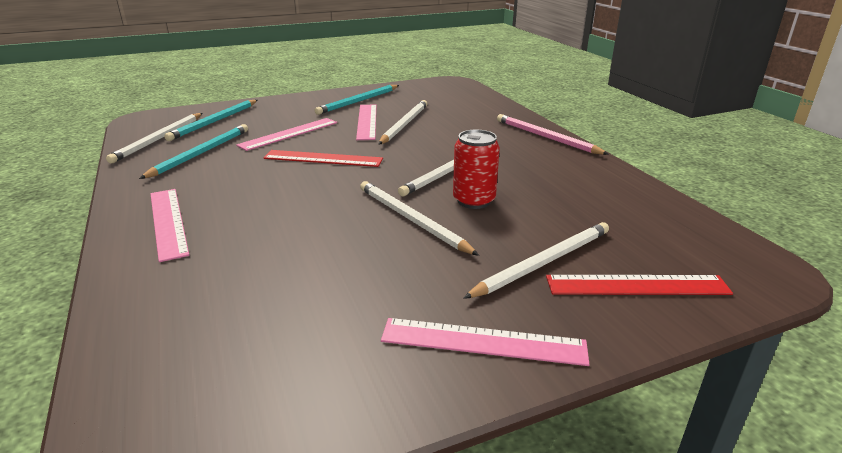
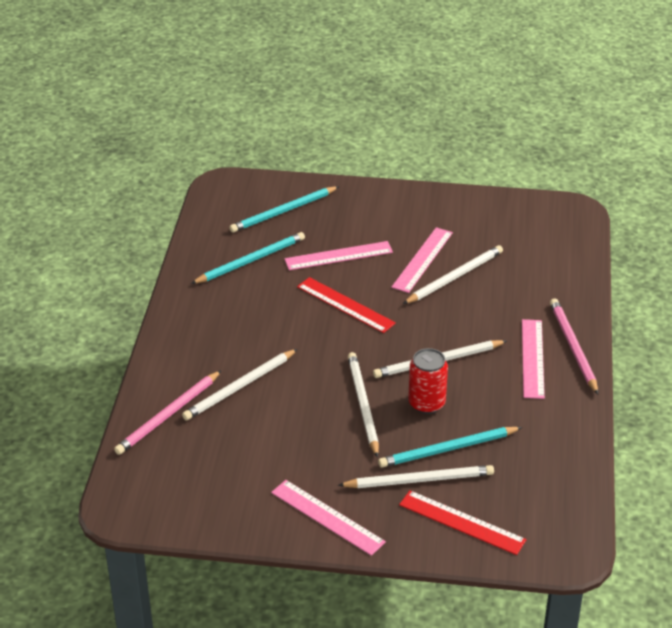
camera: 30 degrees right, 10 degrees up
white pencil [106,113,202,164] -> white pencil moved to [182,349,297,420]
pink ruler [150,189,189,262] -> pink ruler moved to [522,319,545,399]
turquoise pencil [315,85,399,115] -> turquoise pencil moved to [378,427,522,468]
none -> pink pencil [114,370,222,455]

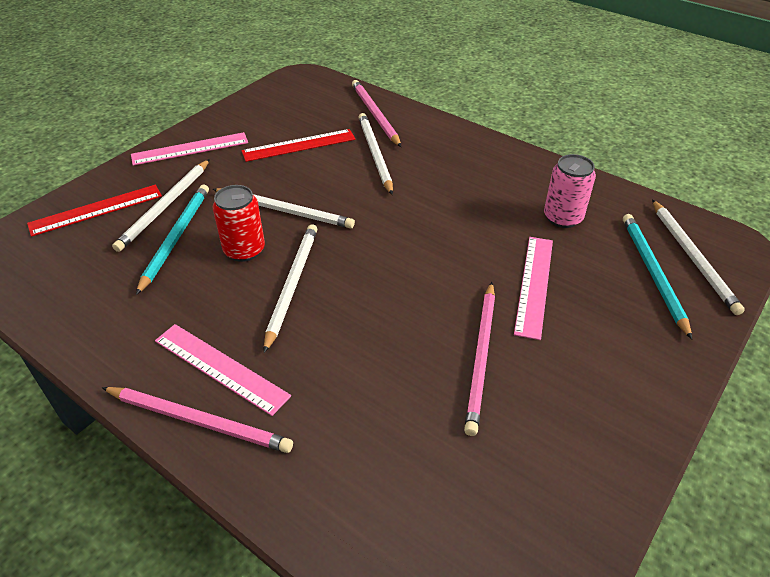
camera: 120 degrees right, 5 degrees up
turquoise pencil [191,232,305,284] -> pink can [544,154,596,228]
red ruler [297,277,396,333] -> red ruler moved to [241,129,356,162]
pink ruler [392,227,453,293] -> pink pencil [464,282,495,436]
white pencil [403,245,503,304] -> white pencil moved to [652,199,745,315]

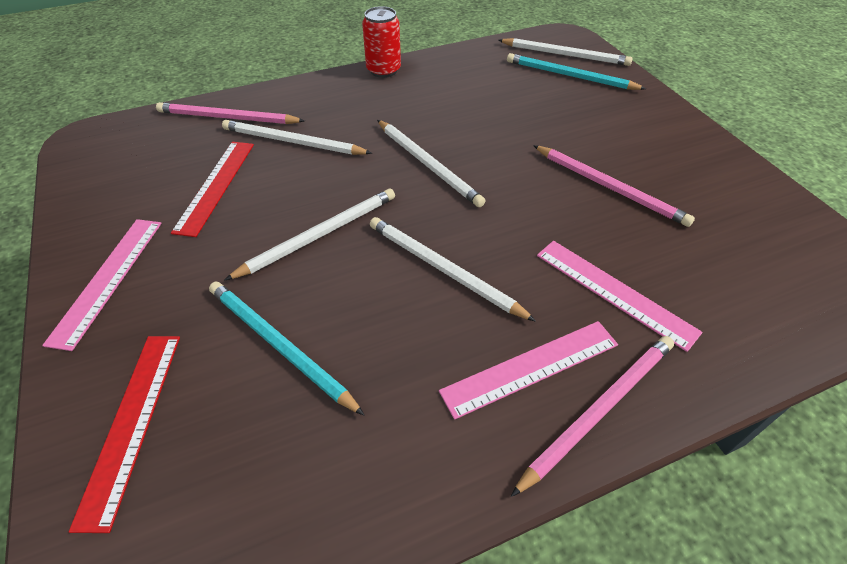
camera: 60 degrees left, 5 degrees up
white pencil [112,159,210,252] -> white pencil moved to [377,120,485,207]
red can [212,185,265,262] -> red can moved to [362,6,401,78]
pink ruler [514,237,553,340] -> pink ruler moved to [537,241,703,352]
pink can [544,154,596,228] -> none

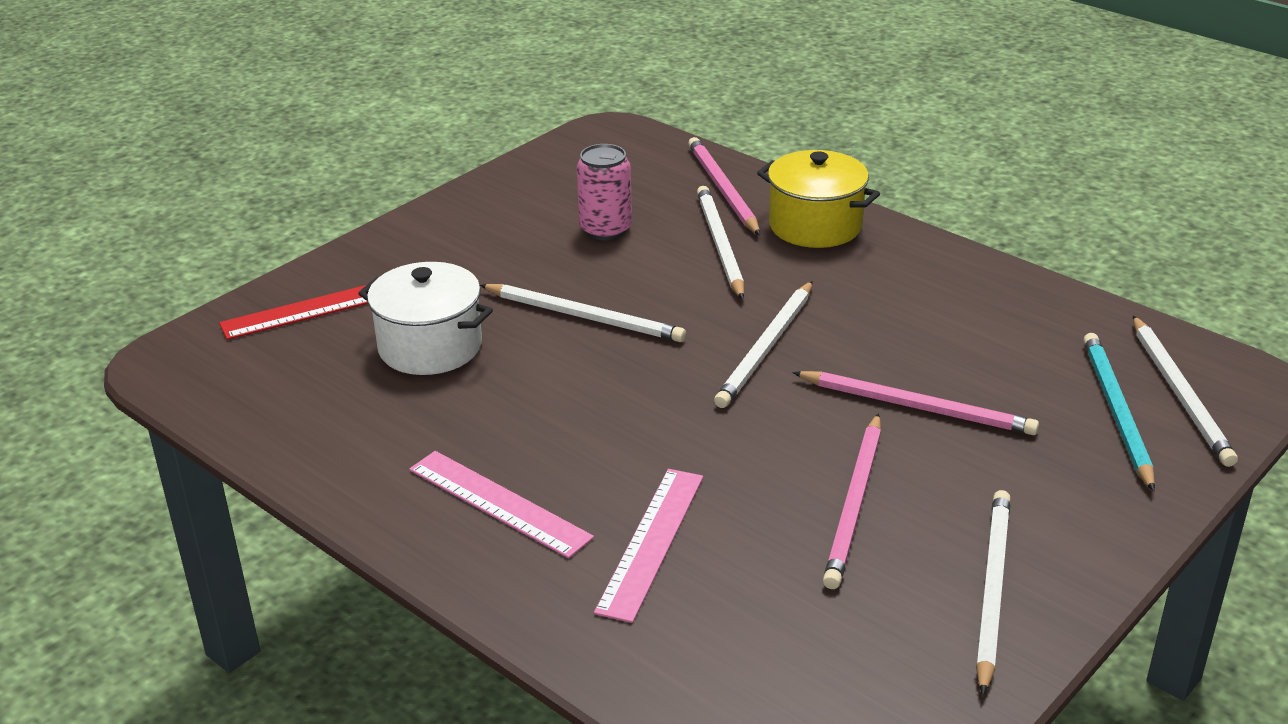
camera: 65 degrees right, 15 degrees down
pink ruler [42,219,162,351] -> none
red ruler [171,142,254,237] -> pink can [576,144,632,240]
turquoise pencil [209,282,365,416] -> white pot [358,262,493,375]
red can [362,6,401,78] -> none
white pencil [370,217,536,322] -> white pencil moved to [976,490,1011,696]
pink pencil [511,336,674,497] -> pink pencil moved to [792,371,1039,435]
none -> yellow pot [757,150,880,248]

